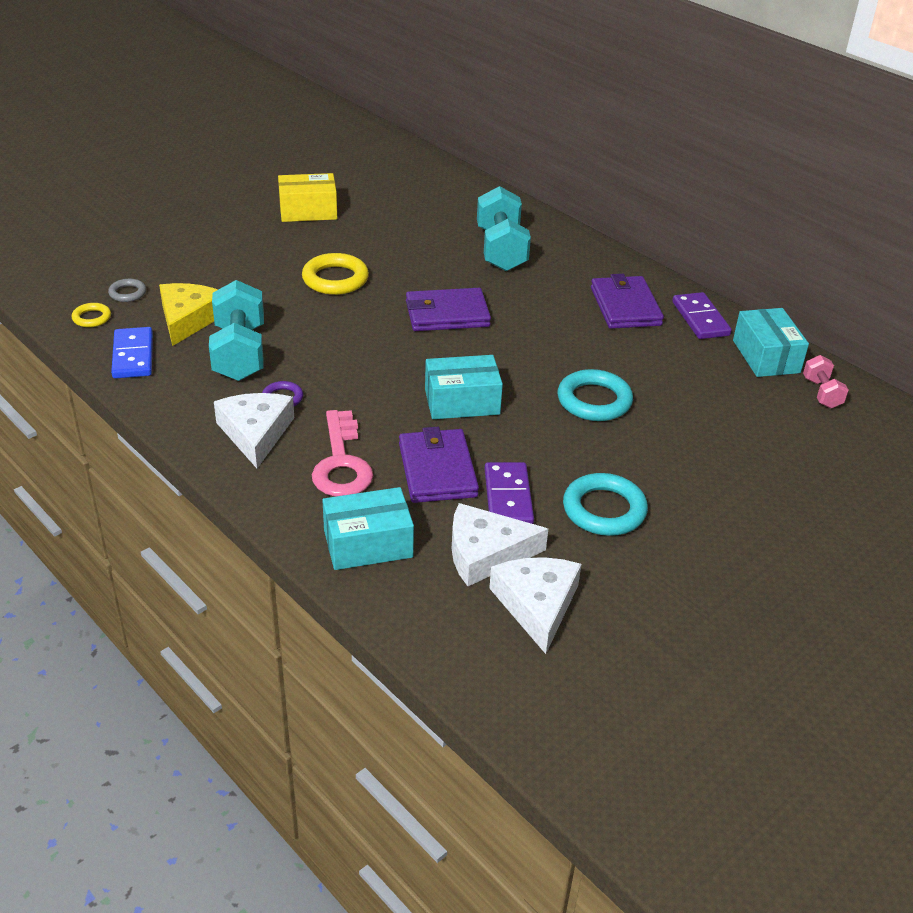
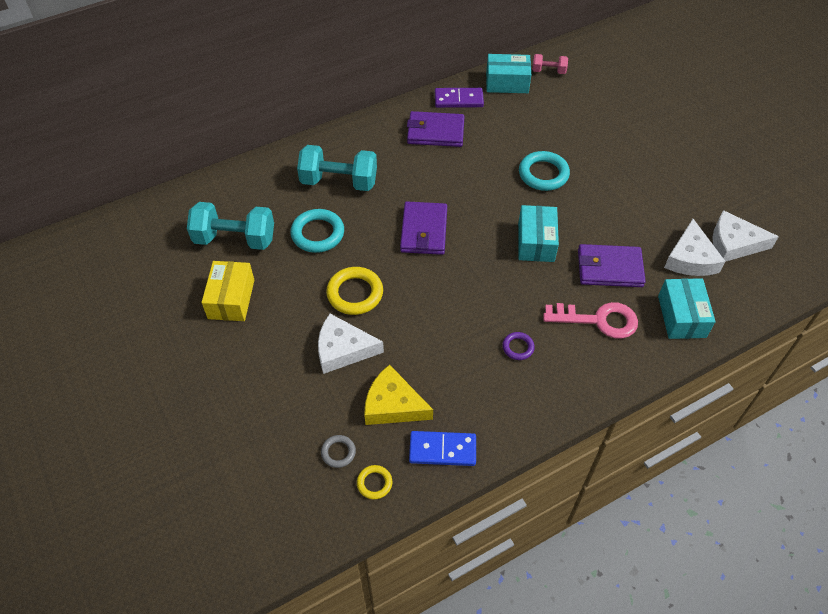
camera: 75 degrees left, 15 degrees up
turquoise dumbbell [209,280,264,381] -> turquoise dumbbell moved to [187,202,274,250]
white cheese [214,393,294,468] -> white cheese moved to [318,314,384,374]
purple domino [485,462,534,524] -> none
turquoise ring [563,473,648,536] -> turquoise ring moved to [290,209,344,253]

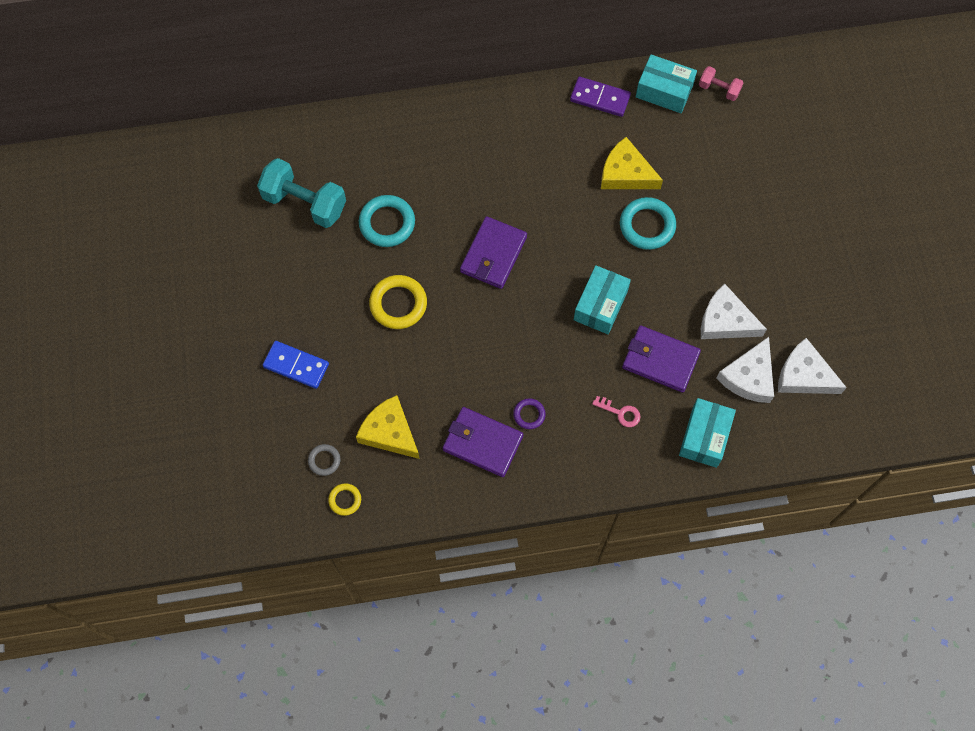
camera: 20 degrees right, 15 degrees up
yellow box [202,261,254,321] -> none
turquoise dumbbell [297,145,377,191] -> none
white cheese [318,314,384,374] -> white cheese moved to [701,284,767,339]
purple wallet [407,111,465,147] -> purple wallet moved to [443,407,523,477]
blue domino [409,431,476,466] -> blue domino moved to [263,341,329,389]
pink key [543,302,638,339] -> pink key [592,396,640,427], size x0.52
none -> yellow cheese [601,137,663,189]

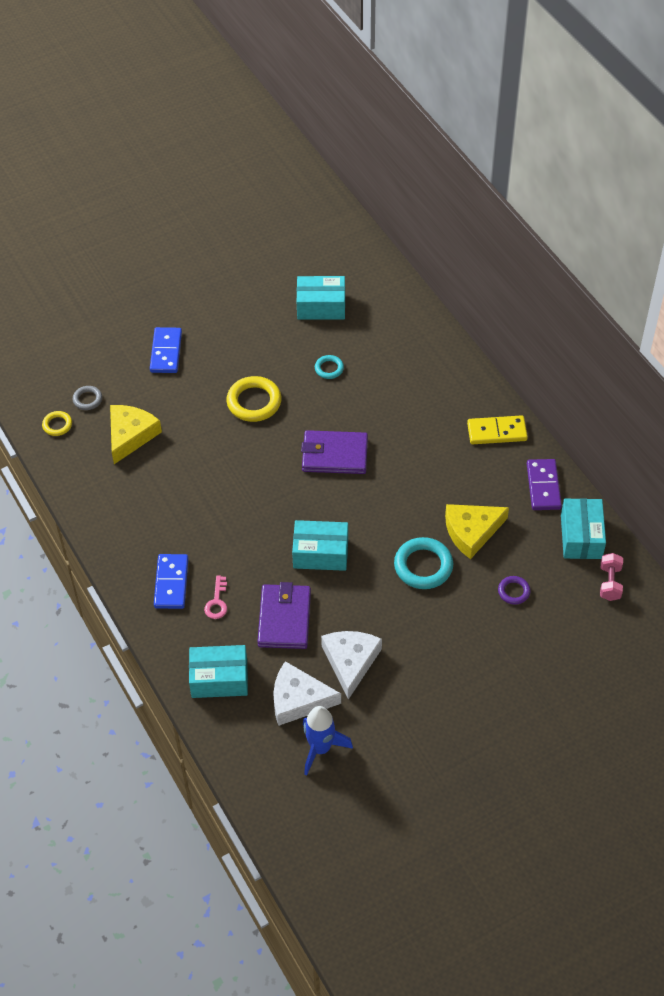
camera: 70 degrees right, 15 degrees down
turquoise dumbbell [257,158,346,228] -> turquoise box [297,276,345,320]
turquoise ring [359,195,415,247] -> turquoise ring [315,355,344,379], size x0.54
purple wallet [443,407,523,477] -> none
purple ring [513,398,546,429] -> purple ring moved to [498,576,530,604]
yellow cheese [601,137,663,189] -> yellow cheese turned 120 degrees counterclockwise [445,504,509,559]
white cheese [778,338,847,394] -> blue rocket [303,706,353,775]
none -> blue domino [154,554,188,609]
none -> yellow domino [467,415,528,444]

